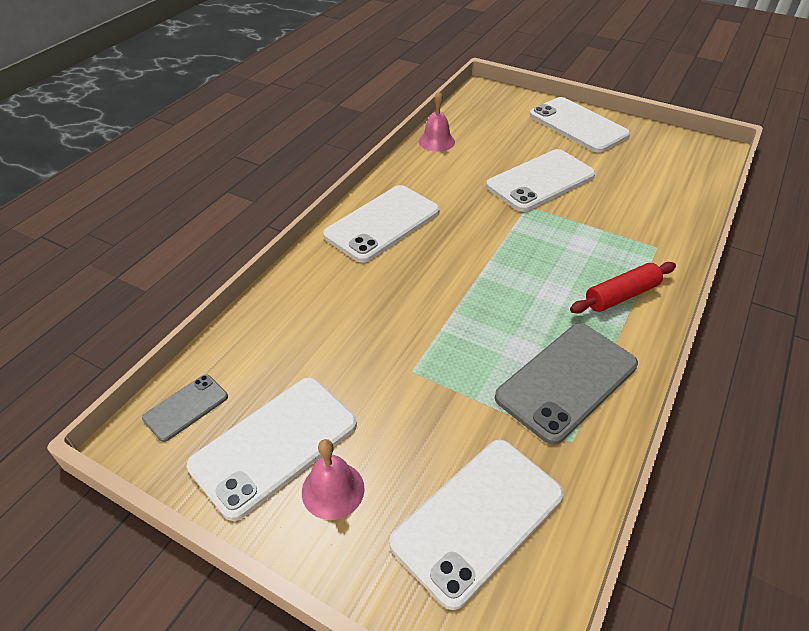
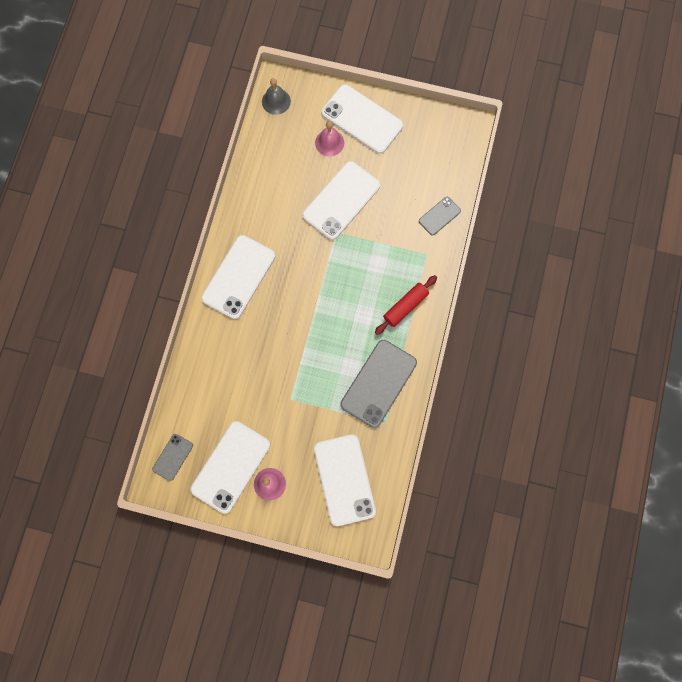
camera: 15 degrees left, 30 degrees up
white phone [389,440,564,610] -> white phone turned 45 degrees counterclockwise [314,434,376,526]
pink bell [418,91,455,152] -> pink bell moved to [315,121,344,156]
none -> grey bell [262,78,291,115]
none -> grey phone [419,197,461,236]

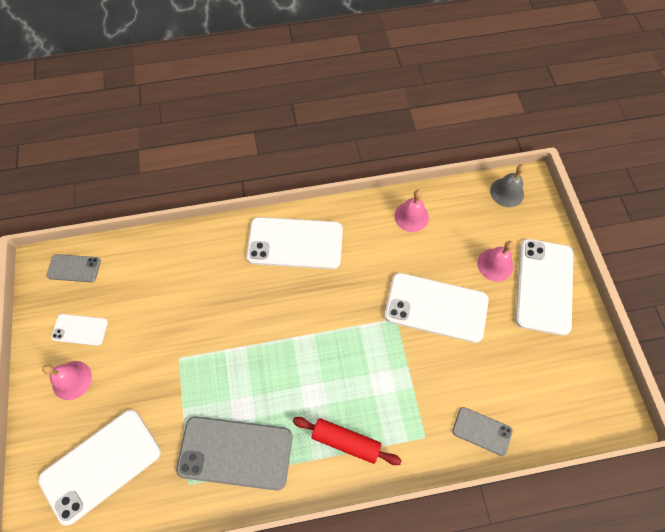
camera: 65 degrees right, 10 degrees down
white phone [190,421,270,513] -> white phone [51,314,108,346], size x0.52
none -> pink bell [394,190,429,232]

